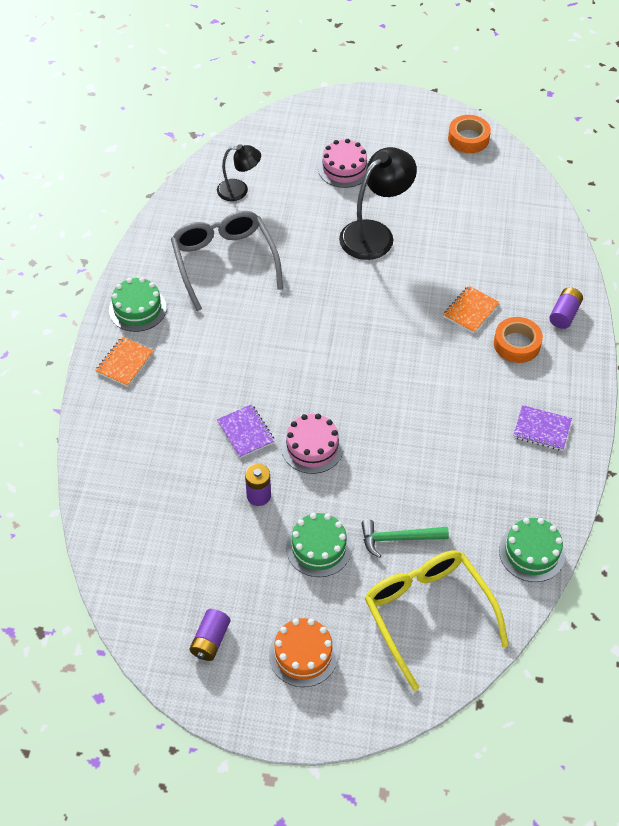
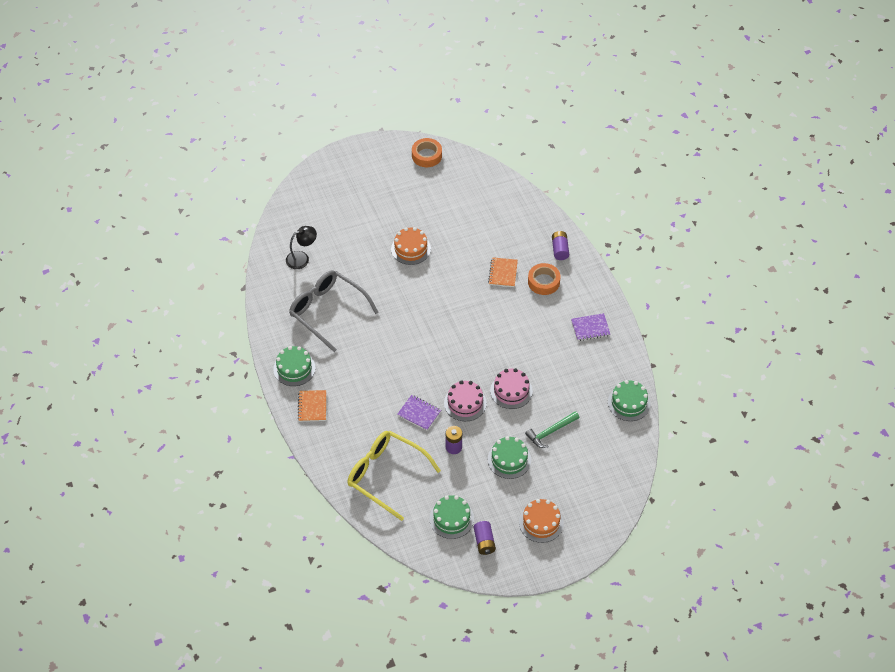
camera: 30 degrees left, 0 degrees up
pink cake [318,139,369,188] -> pink cake moved to [490,368,533,409]
black lamp [339,147,417,260] -> orange cake [391,227,431,265]
yellow glasses [365,551,509,691] -> yellow glasses moved to [347,431,441,521]
none -> green cake [430,495,474,539]

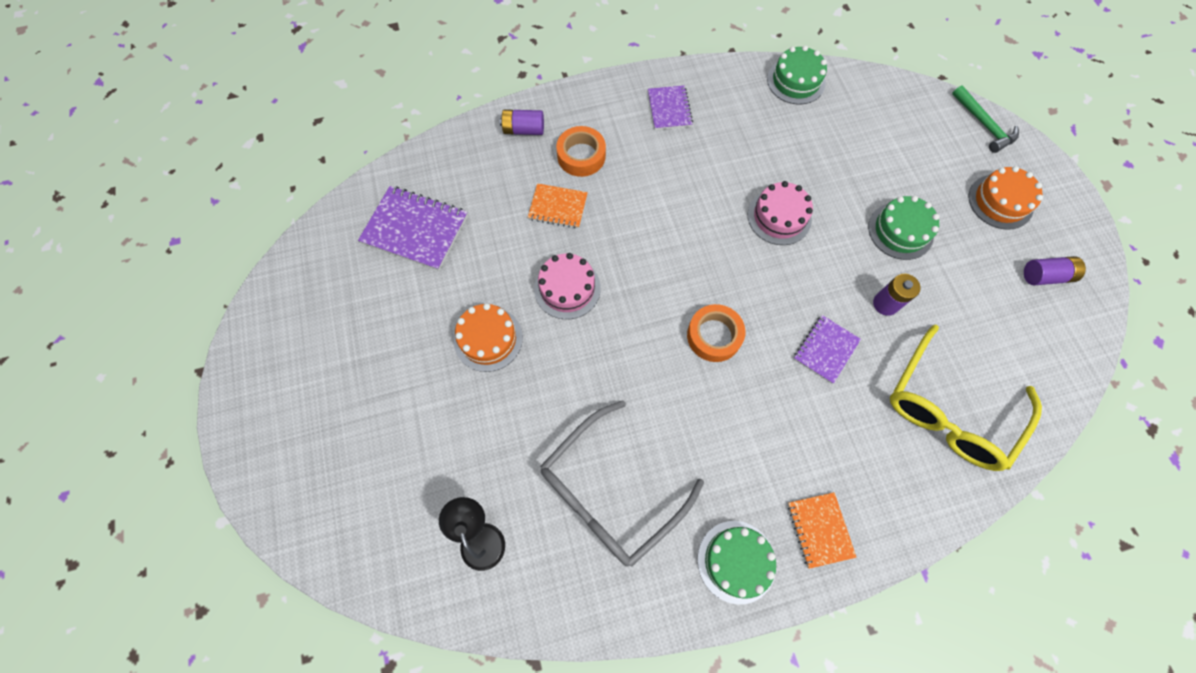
camera: 85 degrees left, 15 degrees up
orange notebook [298,390,326,422] -> orange notebook turned 75 degrees clockwise [788,492,857,569]
orange tape [412,138,442,167] -> orange tape moved to [687,304,745,362]
green cake [430,495,474,539] -> none
pink cake [444,380,487,421] -> pink cake moved to [534,253,601,319]
green hammer [525,411,579,448] -> green hammer moved to [952,85,1019,153]
none -> purple notebook [358,186,468,271]

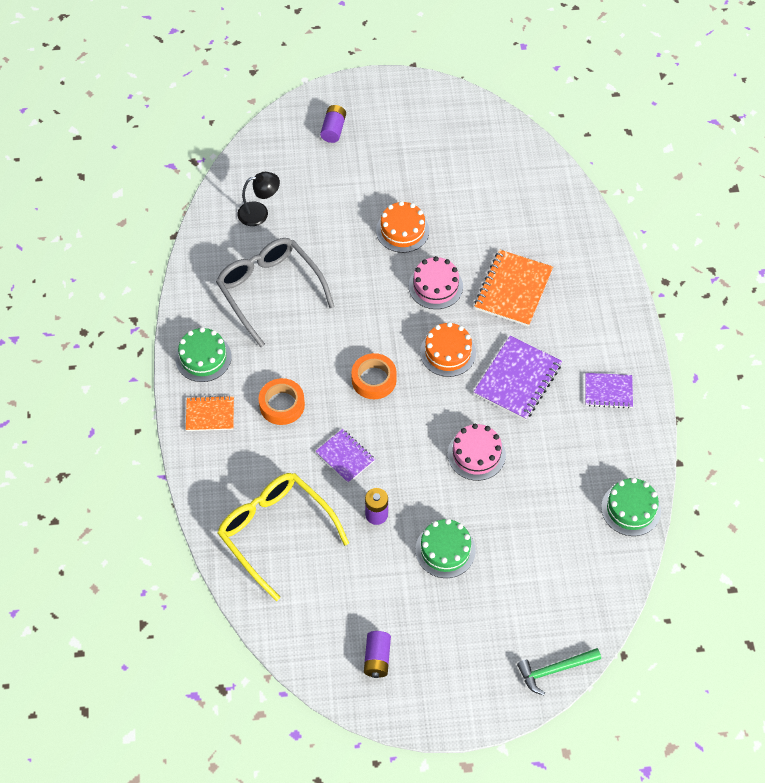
camera: 100 degrees right, 10 degrees down
purple notebook [358,186,468,271] -> purple notebook moved to [473,336,562,420]
purple battery [500,109,544,135] -> purple battery moved to [320,105,346,143]
orange notebook [528,183,588,229] -> orange notebook [474,250,553,327], size x1.65
orange tape [556,126,606,177] -> orange tape moved to [258,378,305,425]
orange cake [968,166,1043,230] -> orange cake moved to [420,322,476,377]

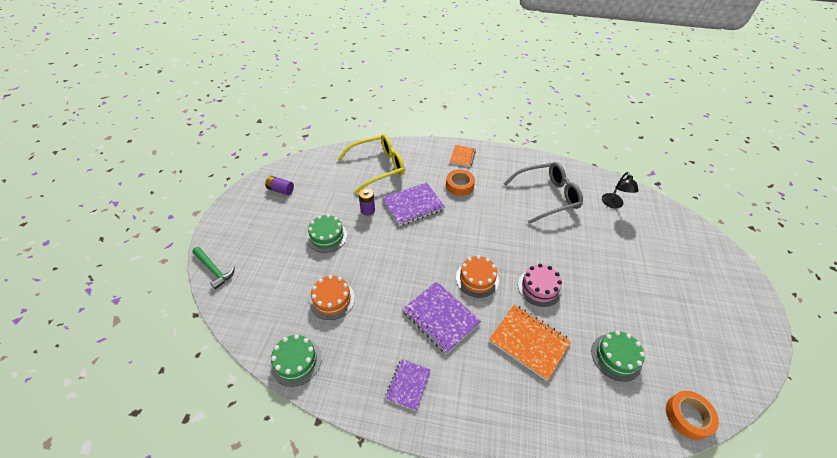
camera: 105 degrees right, 10 degrees down
green cake [175,327,232,382] -> green cake moved to [591,331,645,382]
purple notebook [315,429,375,483] -> purple notebook [382,182,445,226], size x1.65
purple battery [320,105,346,143] -> none
orange tape [351,353,397,399] -> orange tape moved to [666,391,719,440]
orange cake [376,201,429,253] -> orange cake moved to [309,275,355,320]
pink cake [448,424,506,481] -> none
green hammer [517,648,601,695] -> green hammer turned 135 degrees clockwise [192,247,235,289]

